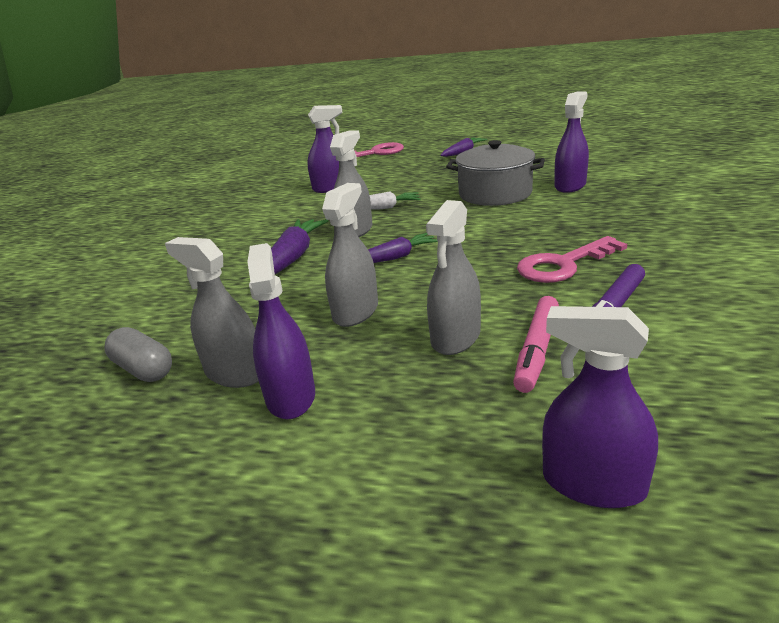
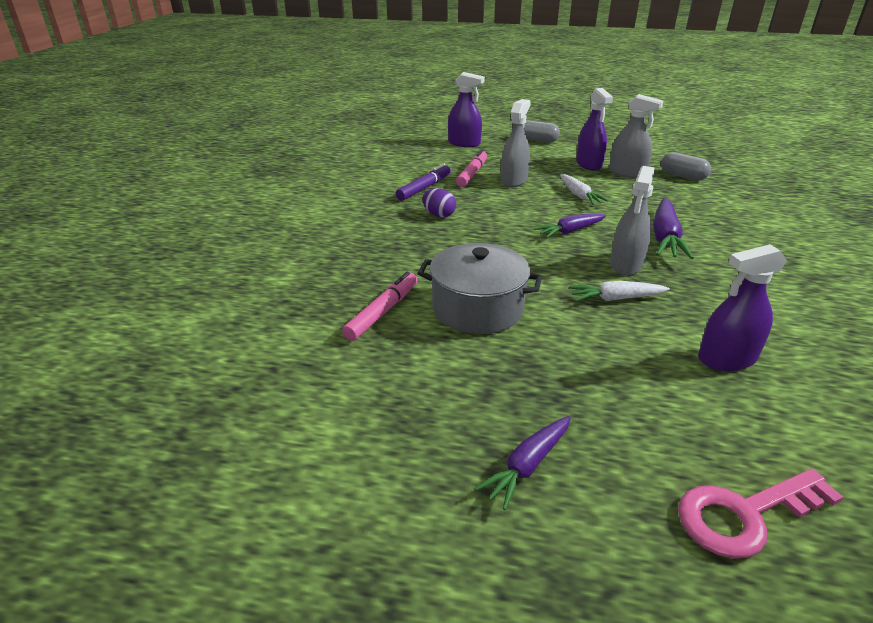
camera: 175 degrees right, 5 degrees up
grey spray bottle [322,183,378,327] -> white carrot [560,174,609,205]
pink key [517,236,627,283] -> purple egg [422,188,456,218]
purple spray bottle [554,92,589,193] -> pink marker [342,272,417,341]
none -> grey capsule [524,120,560,143]

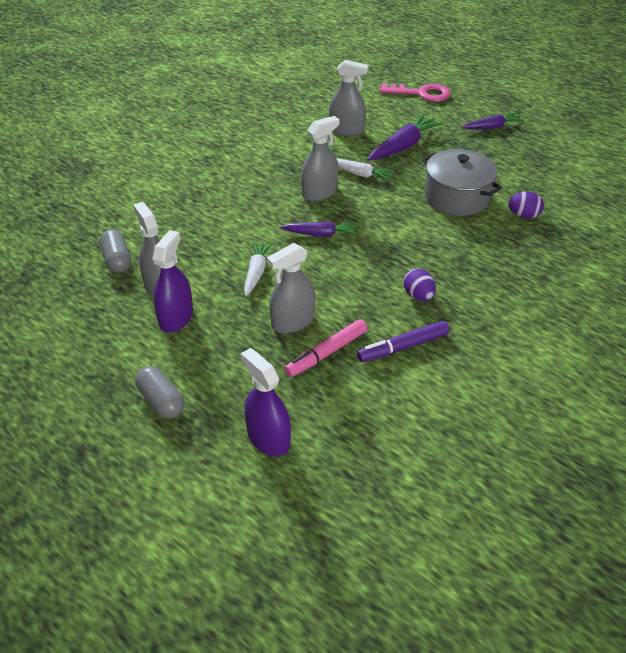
camera: 150 degrees left, 10 degrees up
pink marker [342,272,417,341] -> purple egg [508,192,544,219]
purple carrot [653,198,694,259] -> purple carrot moved to [368,115,443,161]
purple spray bottle [698,244,787,371] -> grey spray bottle [329,60,369,136]

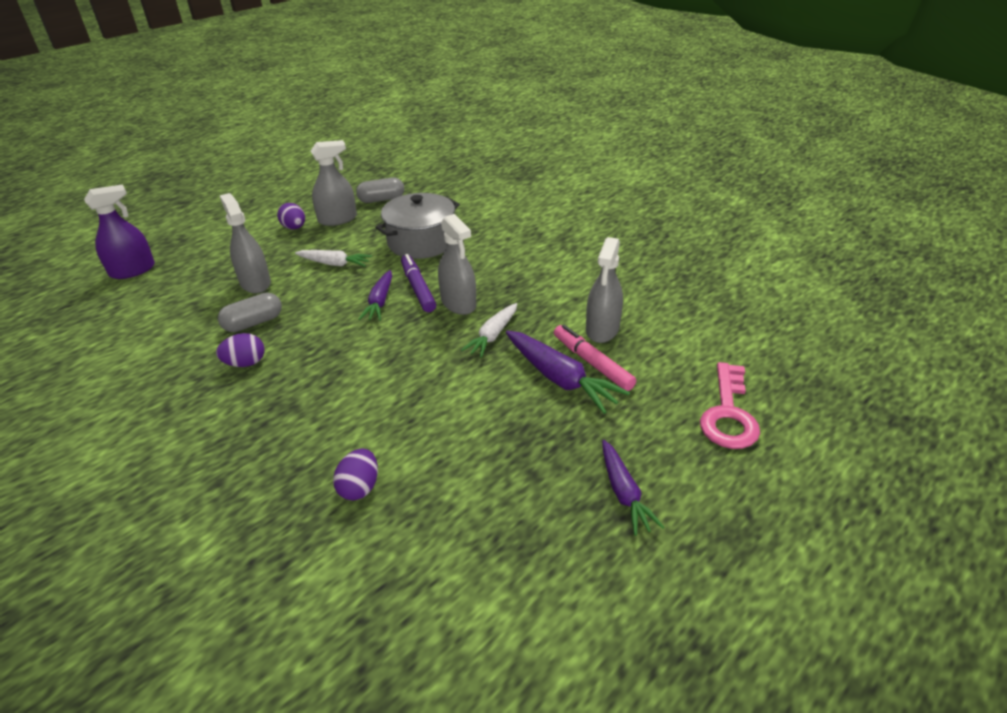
camera: 95 degrees right, 5 degrees down
grey capsule [135,366,185,419] -> grey capsule moved to [218,293,282,332]
purple spray bottle [152,230,193,333] -> purple egg [277,203,305,230]
pink marker [284,319,367,377] -> pink marker moved to [554,325,636,391]
purple marker [357,321,449,362] -> purple marker moved to [401,254,436,312]
grey pot [422,149,502,216] -> grey pot moved to [375,193,460,259]

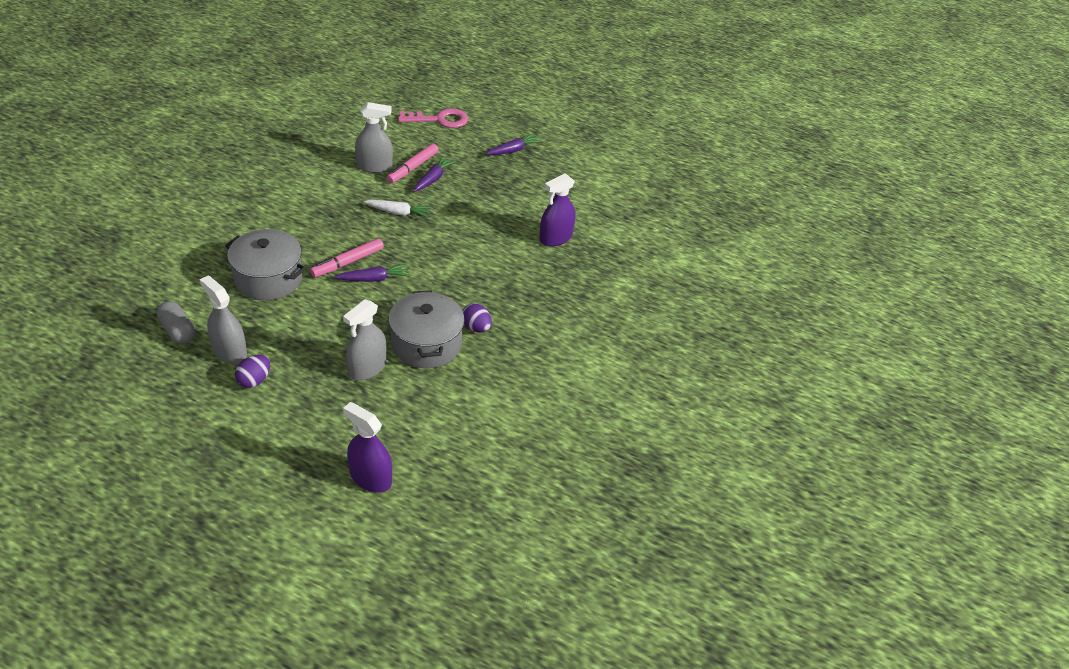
camera: 115 degrees left, 5 degrees up
grey capsule [218,293,282,332] -> grey pot [388,290,465,368]
white carrot [295,250,372,267] -> none
purple egg [333,449,378,501] -> purple spray bottle [539,173,576,246]
purple marker [401,254,436,312] -> pink marker [310,238,384,277]
grey spray bottle [438,214,476,315] -> none
purple carrot [506,330,630,414] -> purple carrot [414,156,456,192], size x0.66

